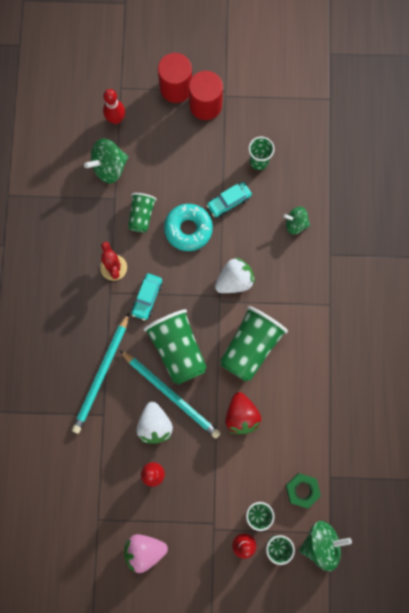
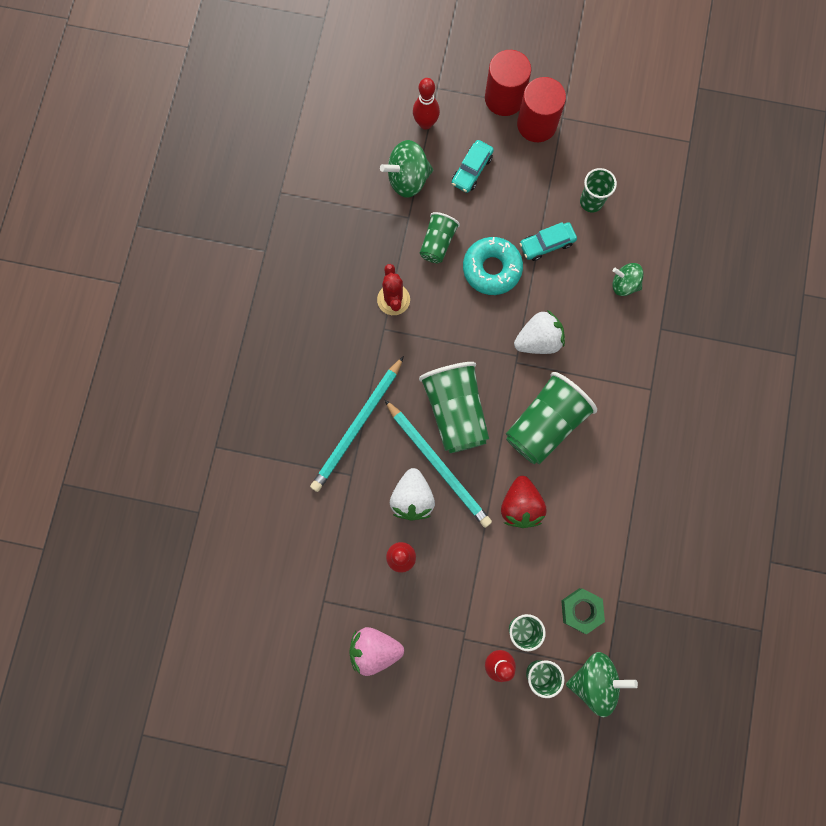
camera: 10 degrees right, 0 degrees up
turquoise car [131,274,162,321] -> turquoise car moved to [452,140,494,193]

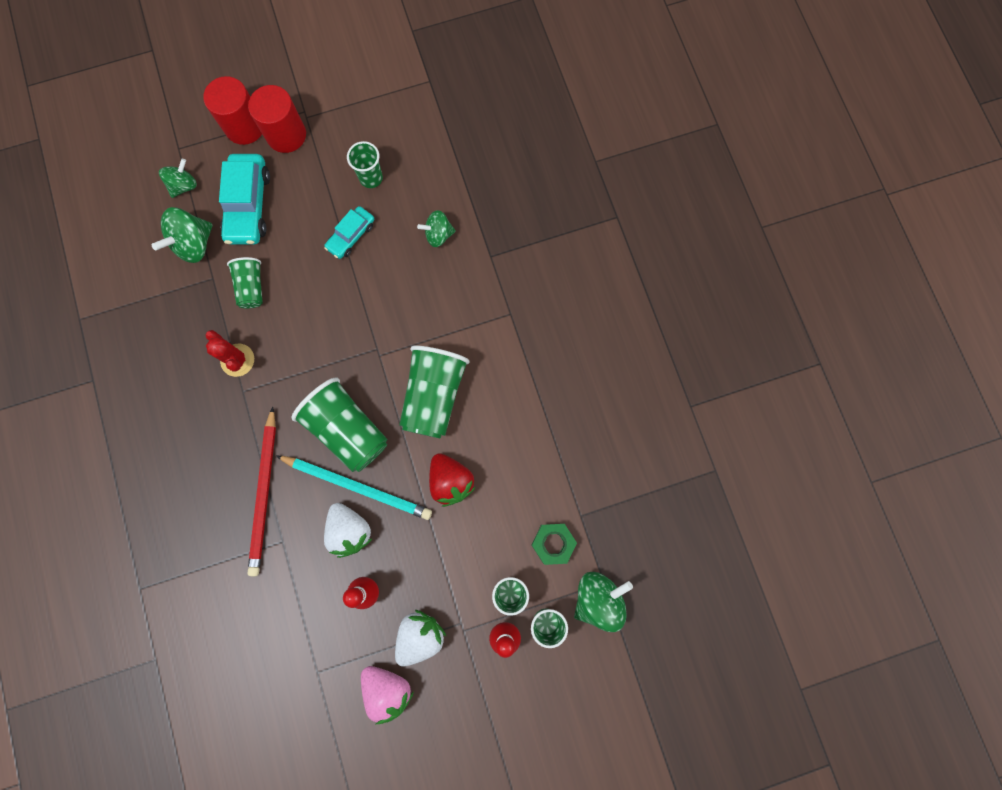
camera: 30 degrees left, 0 degrees up
turquoise pencil [310,356,404,492] -> red pencil [247,406,276,576]
pink strawberry [349,627,404,676] -> pink strawberry turned 105 degrees counterclockwise [361,666,414,724]
red bowling pin [413,78,440,130] -> green spinning top [159,159,197,198]
turquoise car [452,140,494,193] -> turquoise car [219,154,270,245], size x1.69
turquoise donut [463,237,523,295] -> none
white strawberry [514,310,565,354] -> white strawberry moved to [395,610,446,666]

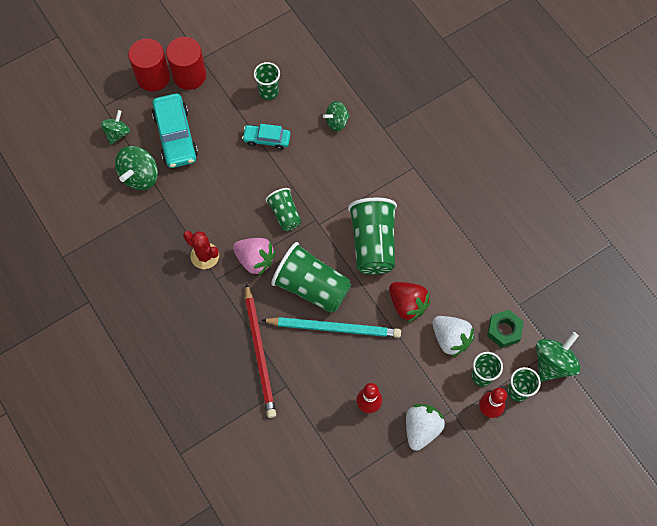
camera: 15 degrees left, 10 degrees down
green cup [227,257,263,308] -> green cup moved to [265,188,302,231]
turquoise car [324,206,374,259] -> turquoise car turned 75 degrees clockwise [242,124,291,150]
white strawberry [324,503,373,558] -> white strawberry moved to [433,316,474,357]
pink strawberry [361,666,414,724] -> pink strawberry moved to [233,238,276,276]

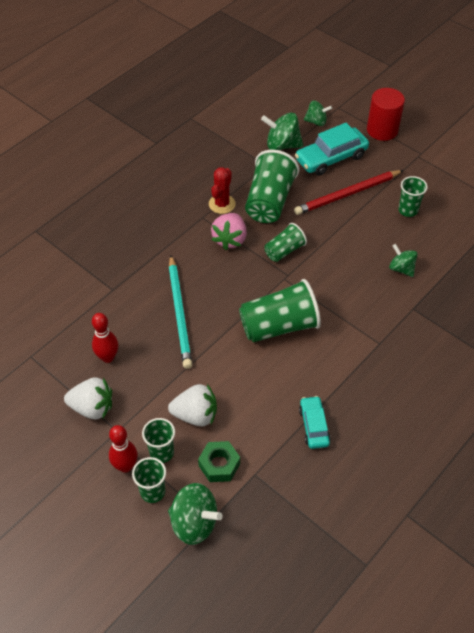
camera: 75 degrees right, 15 degrees down
red cylinder [166,37,206,90] -> none
turquoise car [242,124,291,150] -> turquoise car moved to [299,396,331,449]
red pencil [245,283,276,418] -> red pencil moved to [294,170,404,215]
green cup [271,242,352,313] -> green cup moved to [245,150,299,223]
red strawberry [389,282,431,322] -> none
white strawberry [433,316,474,357] -> white strawberry turned 120 degrees counterclockwise [168,384,217,426]

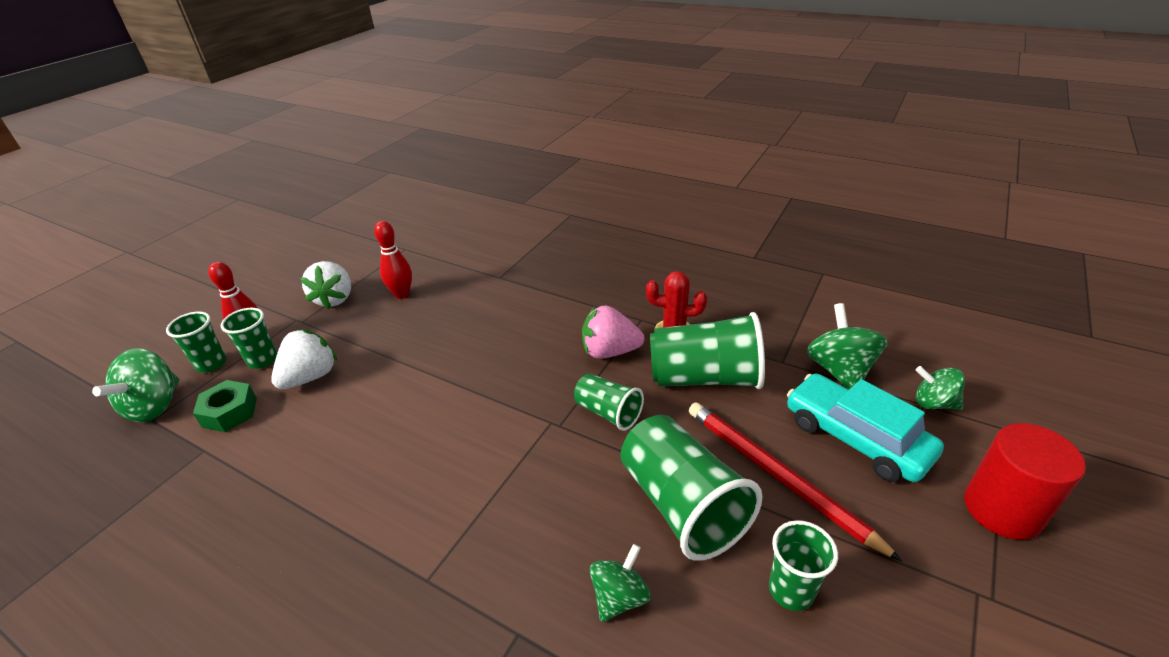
camera: 80 degrees right, 15 degrees down
white strawberry [168,384,217,426] -> white strawberry turned 135 degrees counterclockwise [271,329,337,389]
turquoise pencil [169,255,192,369] -> none
green cup [239,279,321,342] -> green cup moved to [620,415,762,561]
turquoise car [299,396,331,449] -> none
green spinning top [304,101,332,126] -> green spinning top turned 120 degrees clockwise [916,366,965,410]

